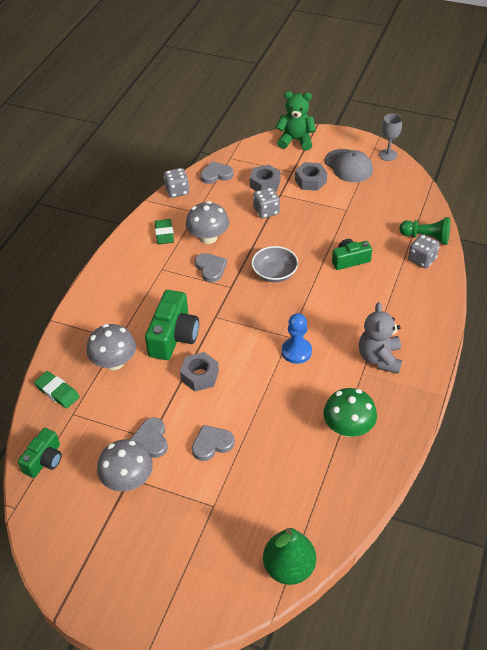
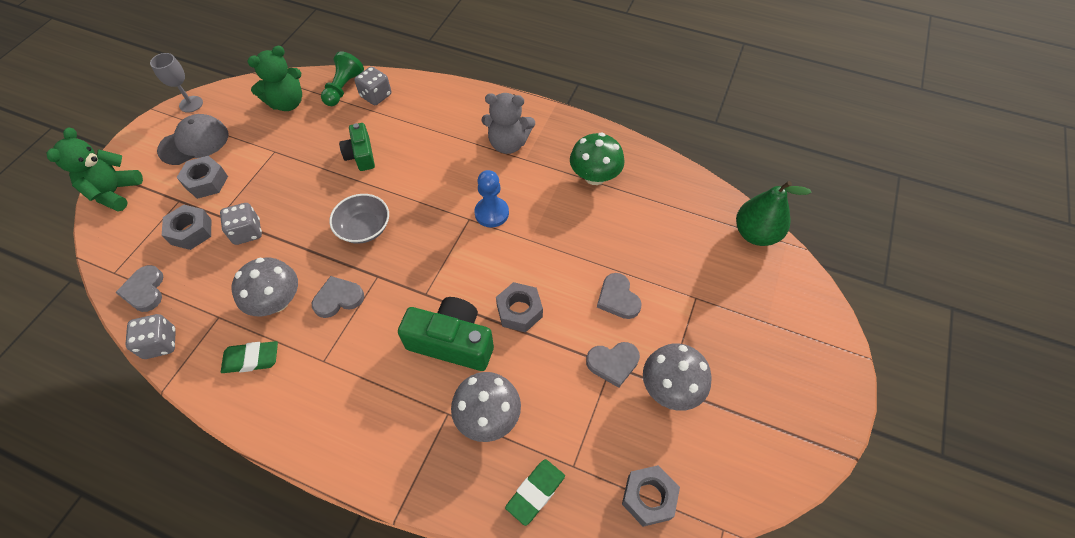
camera: 90 degrees left, 10 degrees up
green camera [18,428,62,478] -> grey nut [622,465,680,527]
none -> green teddy bear [247,46,302,111]

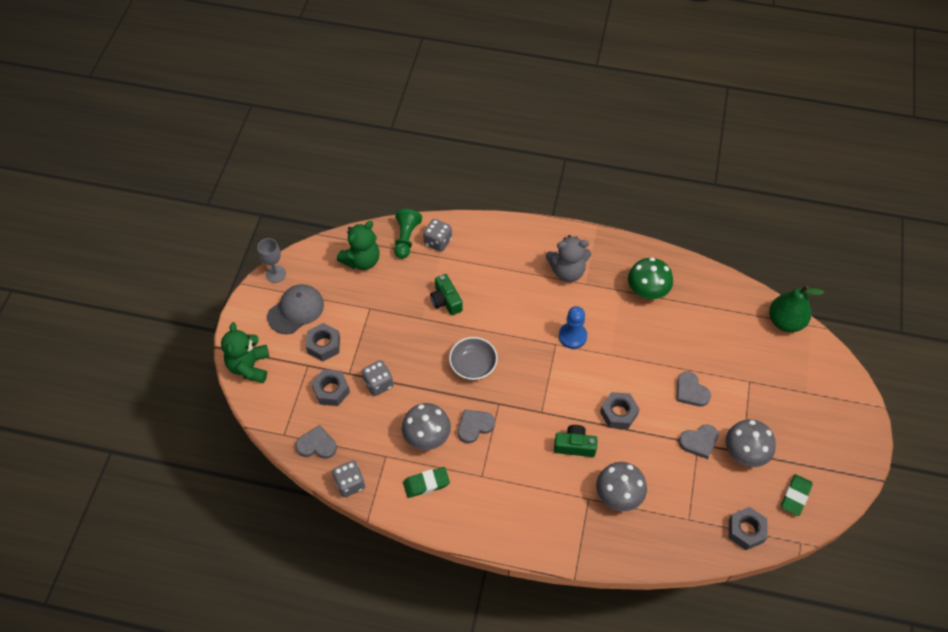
camera: 10 degrees left, 0 degrees up
grey heart [115,265,163,312] -> grey heart turned 120 degrees clockwise [296,425,337,459]
green camera [398,297,494,371] -> green camera [554,425,598,457], size x0.62
green eraser [505,459,565,526] -> green eraser moved to [781,474,812,516]

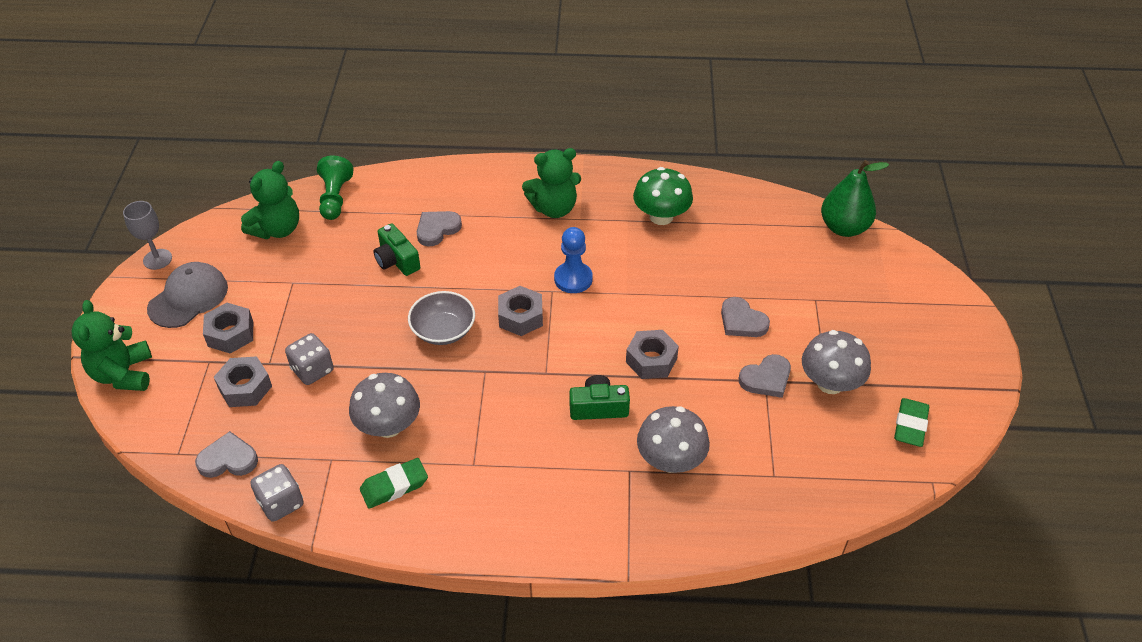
camera: 10 degrees left, 10 degrees down
grey dice [423,219,452,252] -> none
grey heart [458,409,495,443] -> grey heart moved to [417,211,462,247]
grey teddy bear [546,235,591,282] -> green teddy bear [522,148,581,218]
grey nut [729,507,768,550] -> grey nut moved to [498,286,543,336]

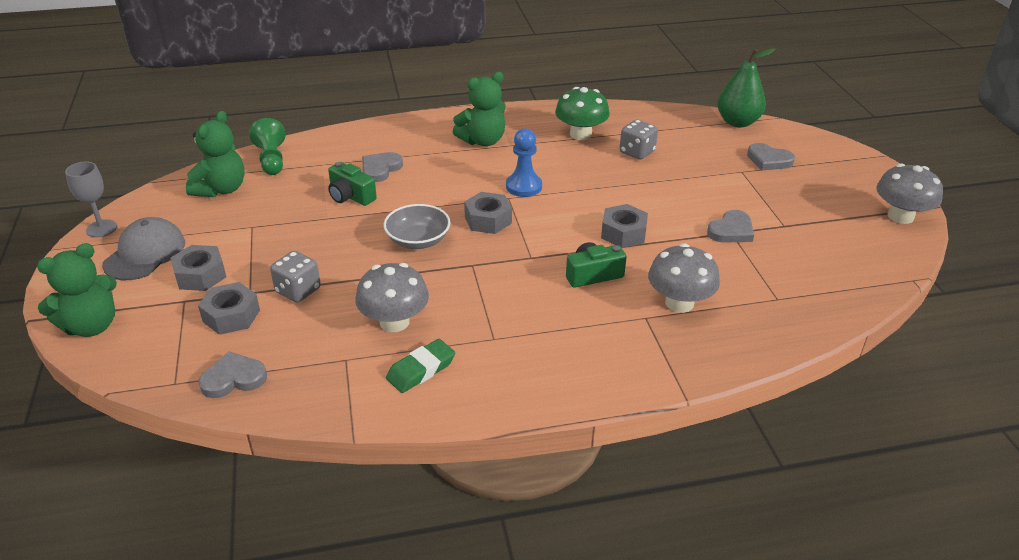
camera: 15 degrees left, 10 degrees down
green teddy bear [72,300,152,391] -> green teddy bear turned 105 degrees counterclockwise [37,243,117,337]
grey dice [251,464,303,522] -> grey dice moved to [620,119,658,160]
grey heart [721,297,770,337] -> grey heart moved to [747,143,795,170]
grey mushroom [802,330,871,394] -> grey mushroom moved to [876,163,943,224]
green eraser [894,398,929,447] -> none

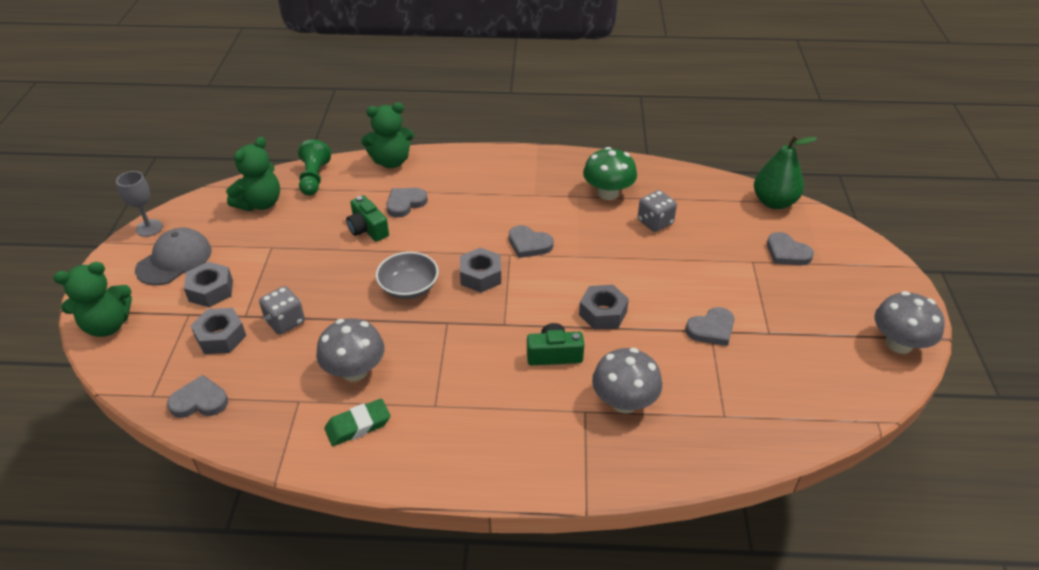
camera: 15 degrees right, 5 degrees up
green teddy bear [453,72,506,146] -> green teddy bear moved to [361,103,414,168]
blue pawn [506,128,542,197] -> grey heart [509,225,554,258]

